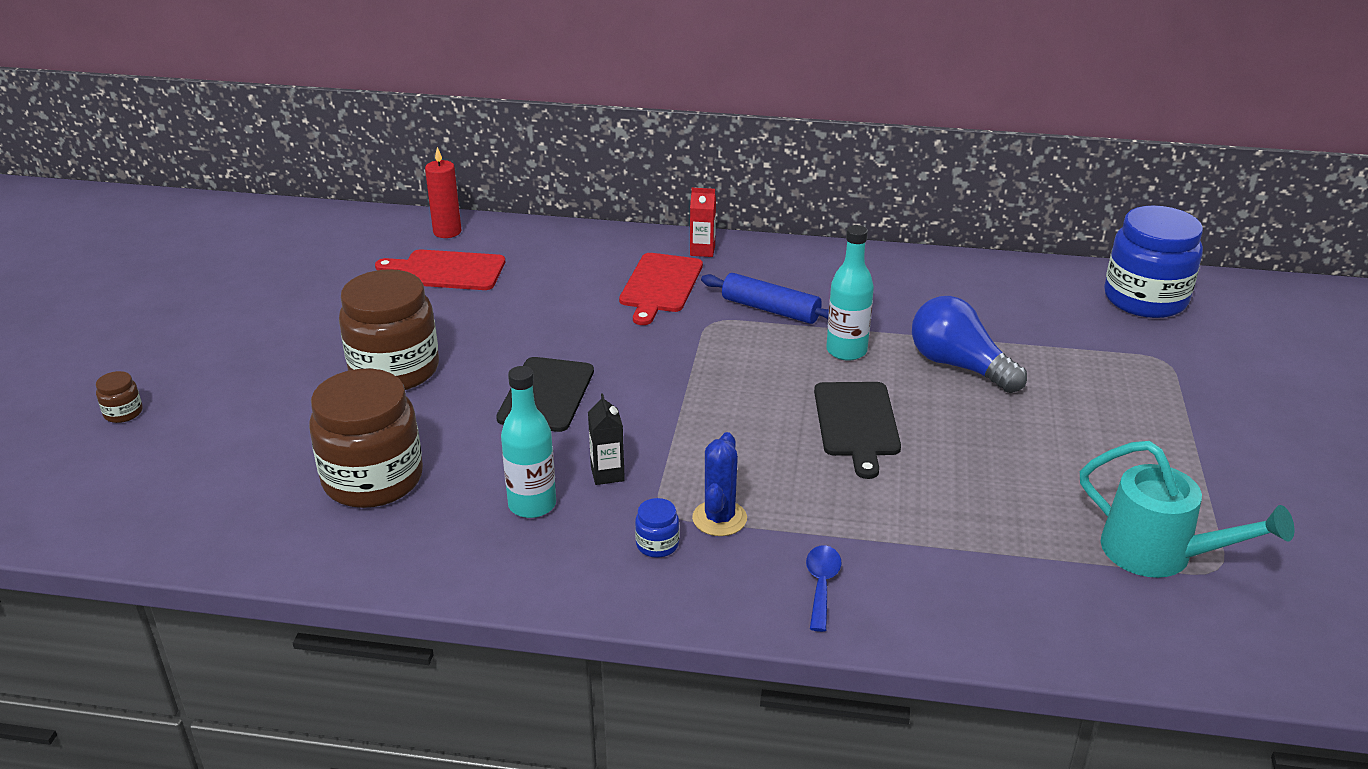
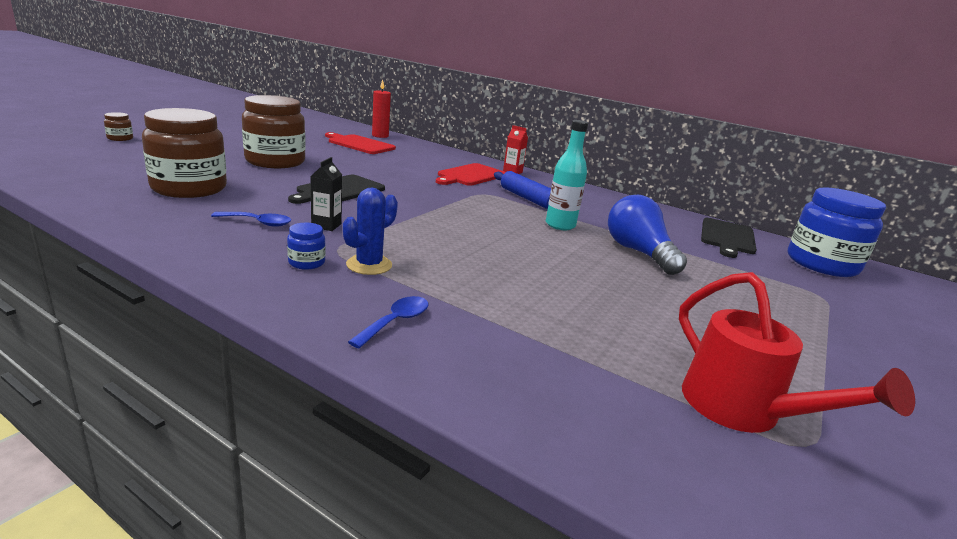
camera: 20 degrees right, 10 degrees down
turquoise bottle [501,366,556,518] -> blue spoon [211,212,291,227]
black cutting board [814,382,901,479] -> black cutting board moved to [701,218,757,258]
turquoise watering can [1080,441,1294,578] -> red watering can [679,272,915,433]

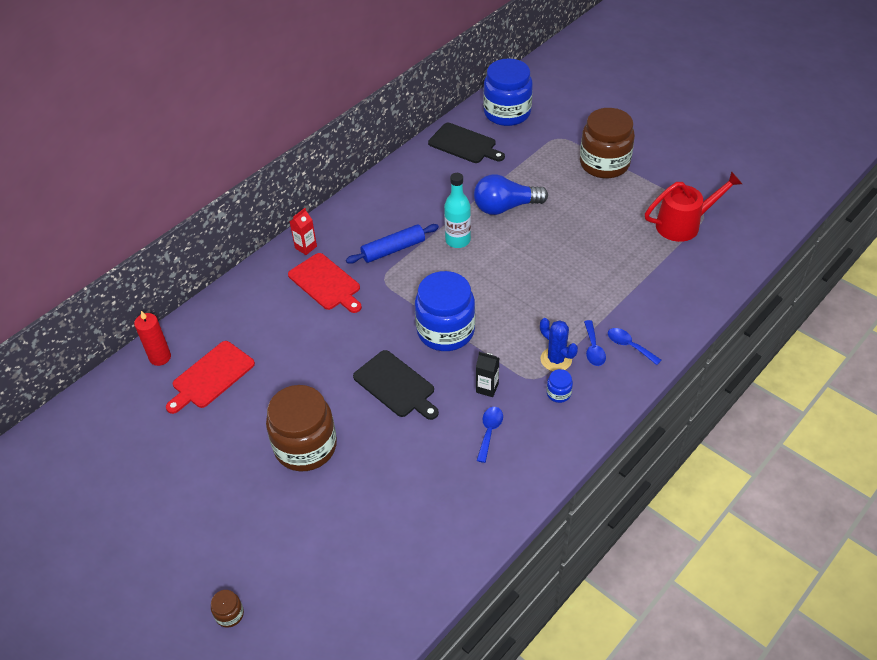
camera: 75 degrees left, 25 degrees up
brown jar [142,108,227,198] -> brown jar moved to [580,108,635,178]
none -> blue jar [415,271,475,351]
none -> blue spoon [584,320,606,366]

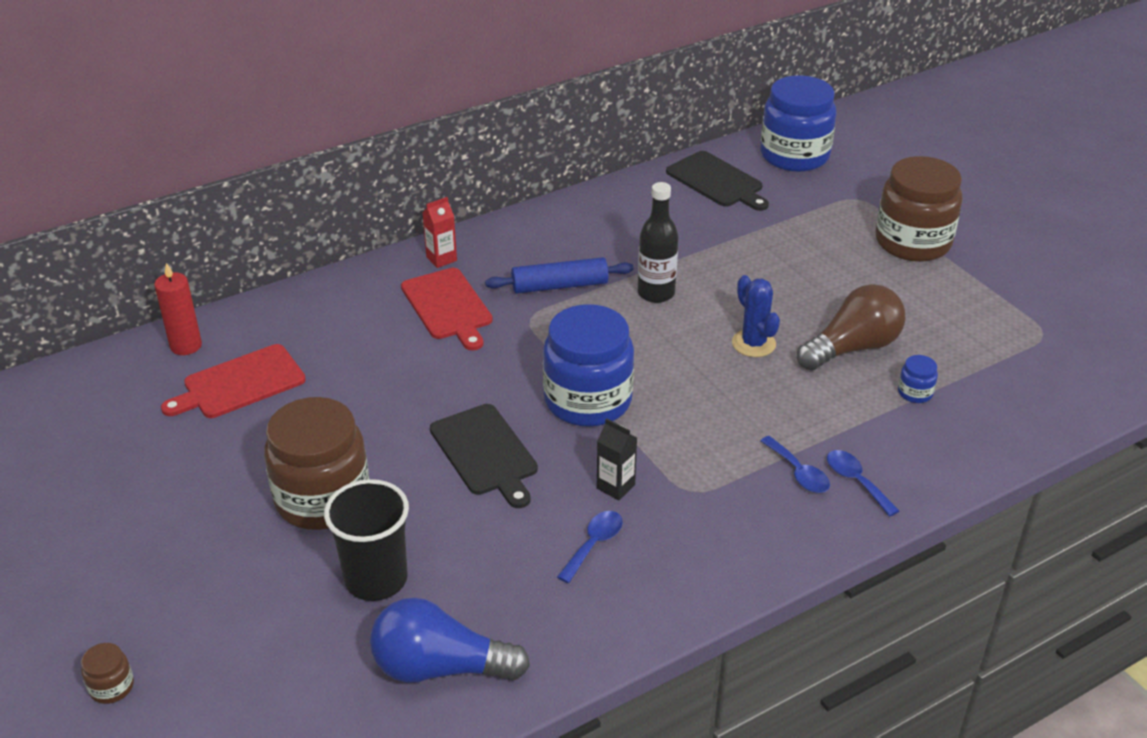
camera: 15 degrees right, 10 degrees down
turquoise bottle [444,173,471,248] -> black bottle [638,182,678,303]
blue light bulb [474,174,548,215] -> blue light bulb moved to [370,597,530,683]
blue cactus [540,318,578,371] -> blue cactus moved to [732,275,780,357]
blue jar [547,369,573,403] -> blue jar moved to [898,355,938,403]
blue spoon [584,320,606,366] -> blue spoon turned 45 degrees counterclockwise [760,436,830,493]
red watering can [645,171,742,242] -> none
none -> black cup [324,479,409,601]
none -> brown light bulb [797,284,905,370]

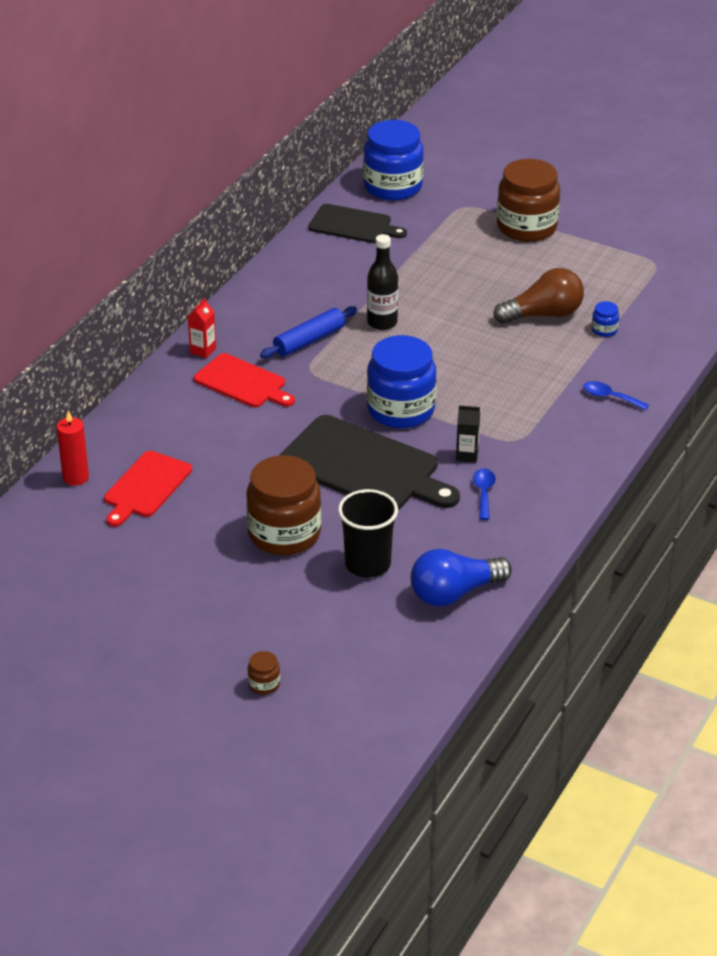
camera: 30 degrees left, 0 degrees up
black cutting board [430,404,538,508] -> black cutting board [279,415,460,510], size x1.65
blue cactus [732,275,780,357] -> none
blue spoon [760,436,830,493] -> none
brown light bulb [797,284,905,370] -> brown light bulb turned 45 degrees clockwise [493,268,584,324]

